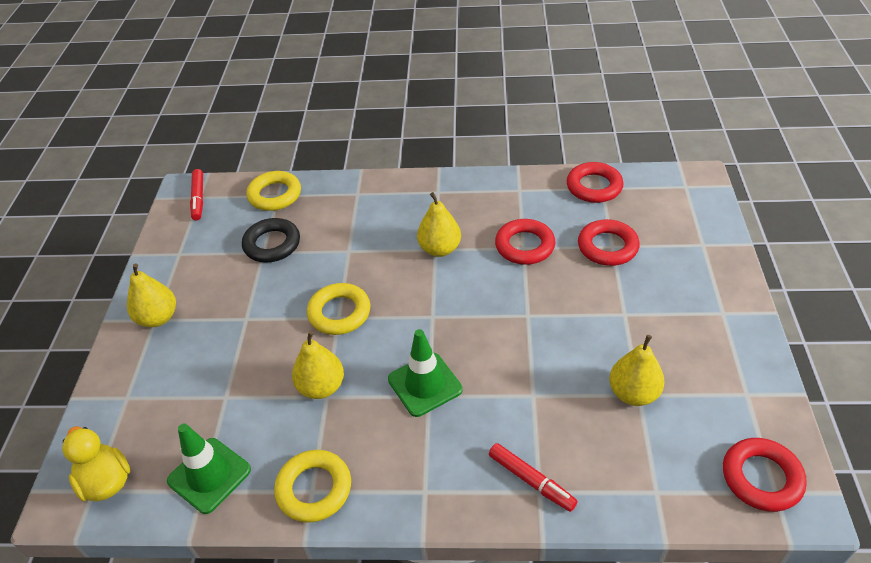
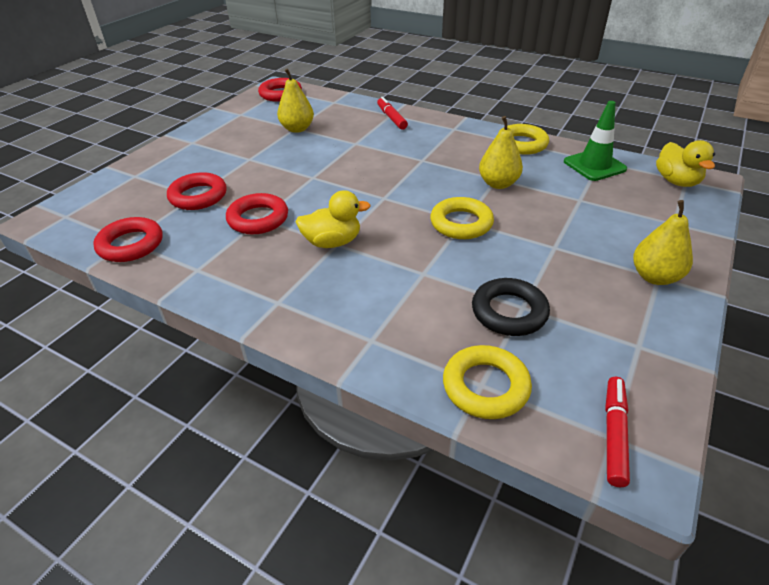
camera: 155 degrees left, 5 degrees down
green traffic cone [388,329,463,417] -> none
yellow pear [417,192,461,257] -> yellow duck [296,190,371,248]

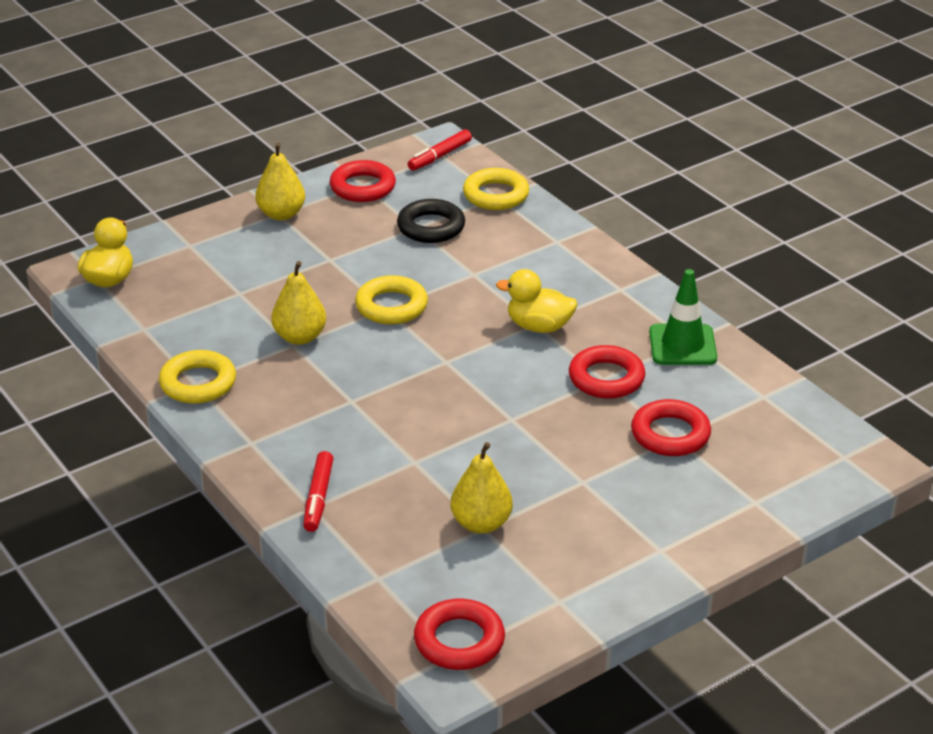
camera: 155 degrees left, 5 degrees down
red ring [93,217,163,262] -> red ring moved to [330,160,396,202]
green traffic cone [564,101,627,181] -> green traffic cone moved to [649,269,717,365]

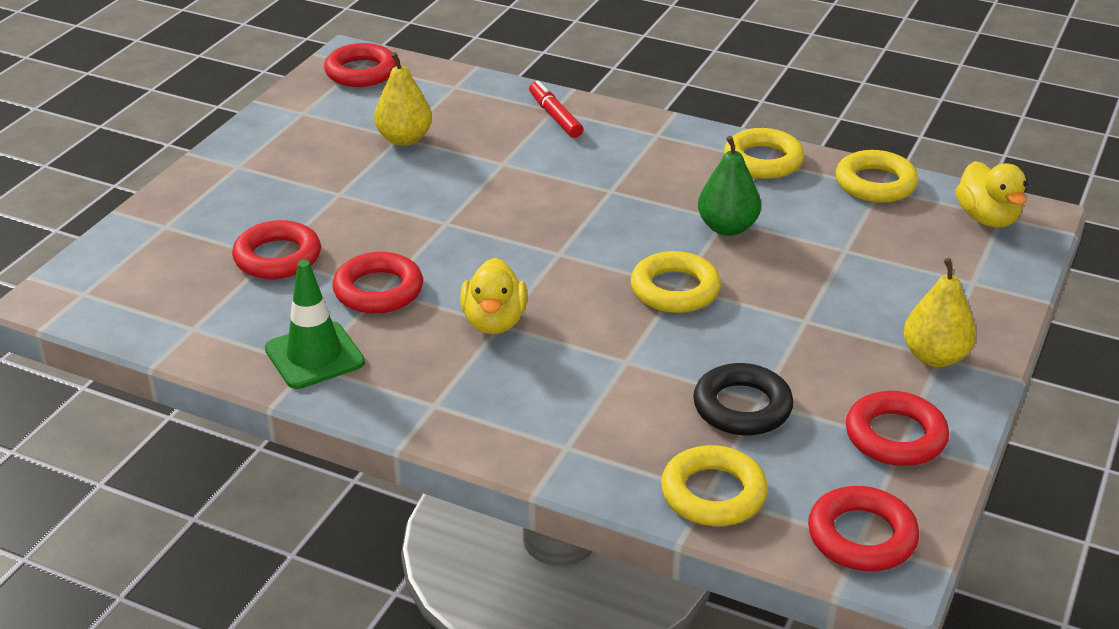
camera: 150 degrees right, 0 degrees up
yellow pear [271,261,326,345] -> green pear [698,136,761,236]
red marker [408,129,472,171] -> red ring [808,486,919,571]
yellow duck [496,269,577,333] -> yellow duck turned 105 degrees clockwise [460,258,527,334]
none -> yellow ring [836,150,919,203]

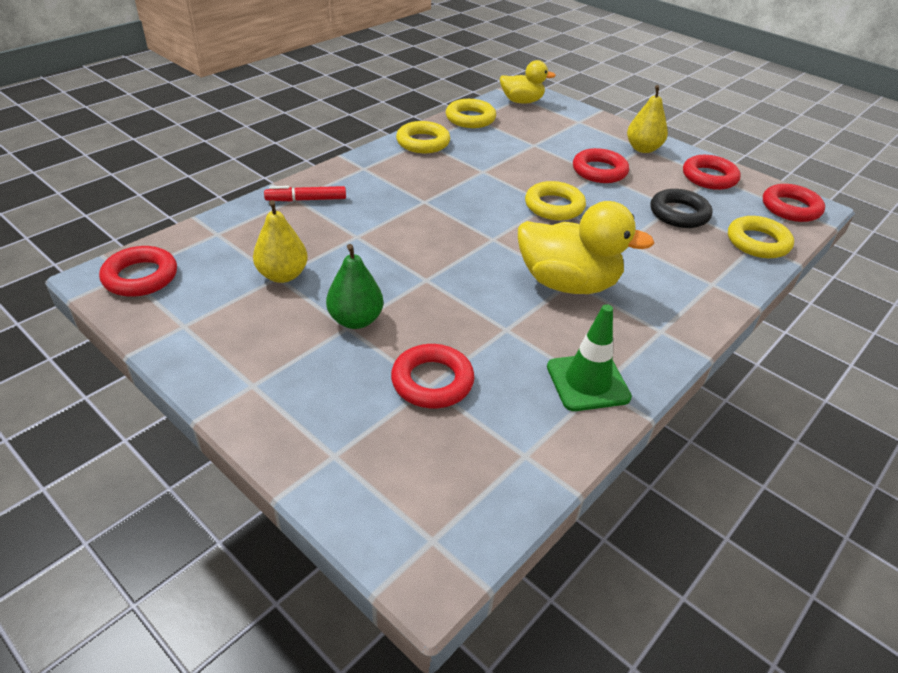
camera: 75 degrees left, 5 degrees up
red ring [332,252,423,314] -> red ring moved to [573,148,629,183]
yellow duck [460,258,527,334] -> yellow duck [518,201,654,294], size x1.62
green pear [698,136,761,236] -> green pear moved to [326,244,383,329]

